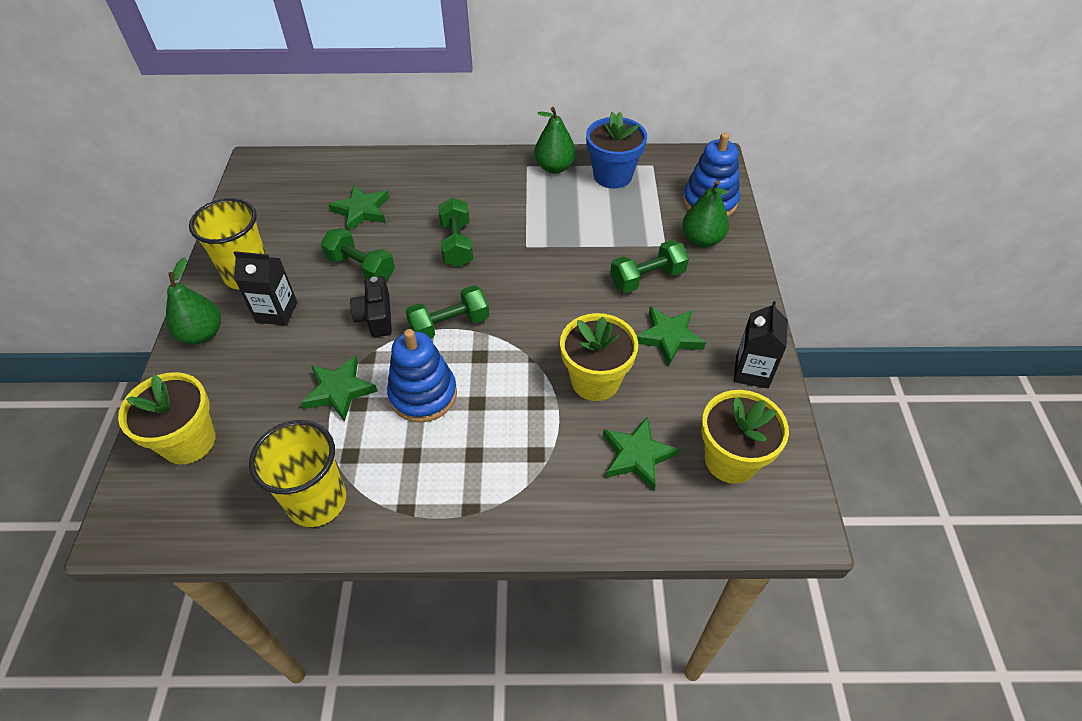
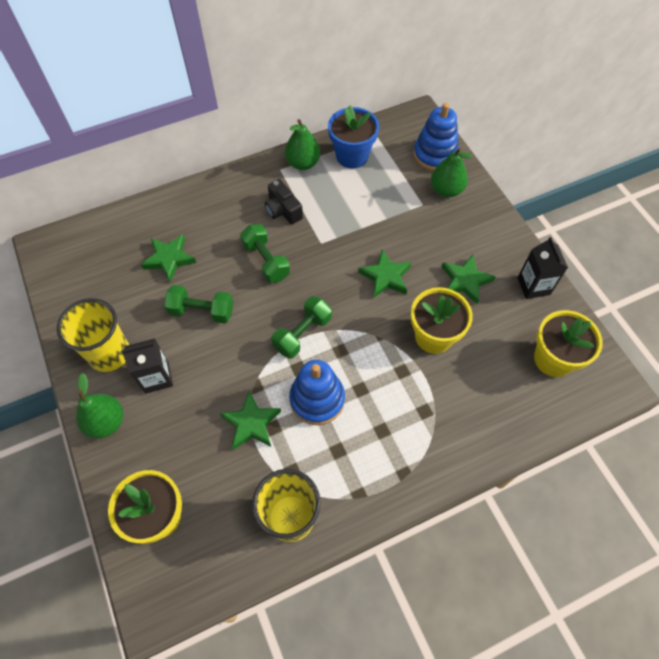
camera: 25 degrees left, 10 degrees up
black camera [350,276,392,337] -> black camera moved to [265,179,303,225]
green star [603,417,680,490] -> green star moved to [358,250,412,298]
green dumbbell [610,240,689,293] -> none

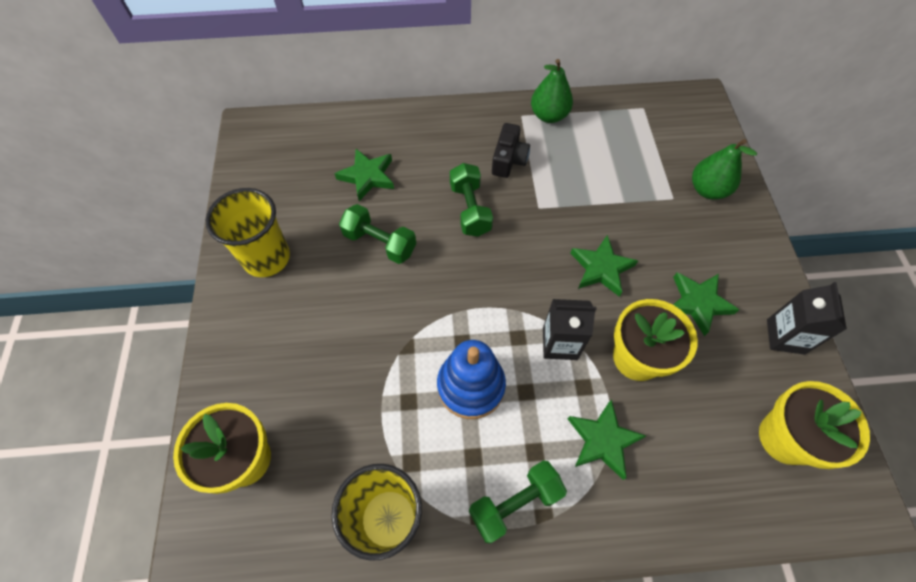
camera: 20 degrees right, 0 degrees up
green pear [76,373,123,439] -> none
black carton [121,338,173,394] -> black carton moved to [543,299,597,360]
green star [220,390,281,450] -> green star moved to [568,399,646,480]
black camera [265,179,303,225] -> black camera turned 150 degrees counterclockwise [492,123,530,178]
green dumbbell [271,296,332,359] -> green dumbbell moved to [469,460,567,544]
blue flower pot [328,106,379,168] -> none
blue stacking toy [413,103,459,171] -> none

